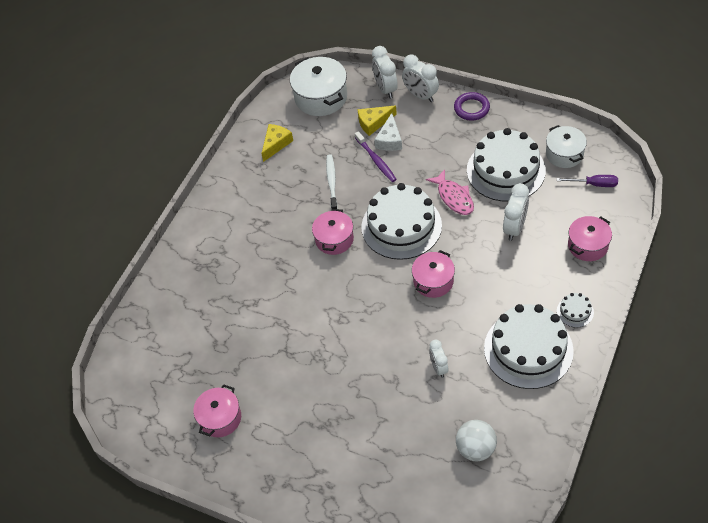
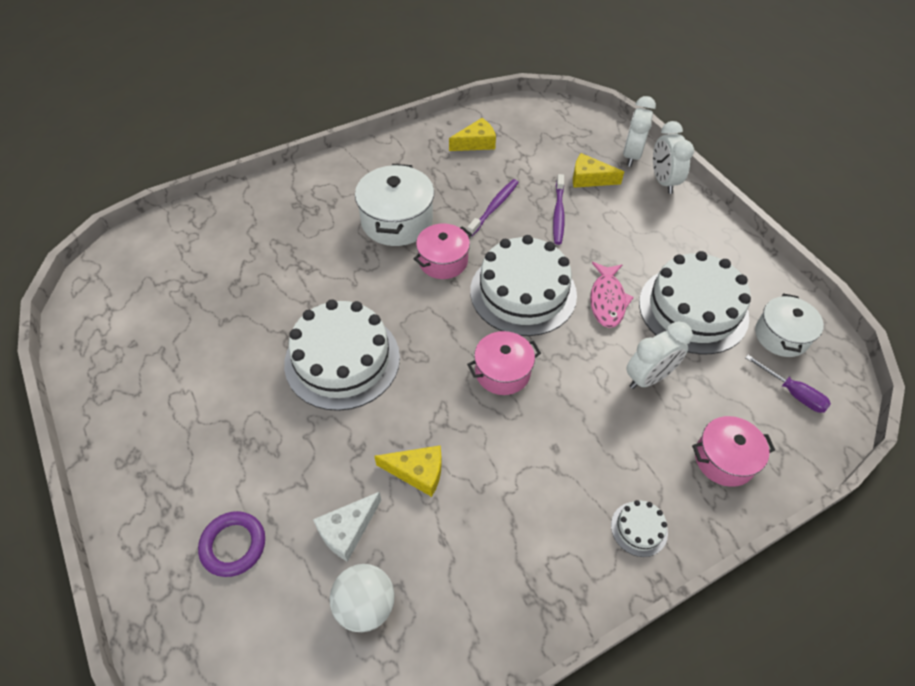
camera: 30 degrees right, 0 degrees up
pink pot [193,384,241,437] -> none
white pot [290,57,347,116] -> white pot moved to [355,164,434,246]
white toothbrush [326,154,338,210] -> purple toothbrush [467,179,519,236]
white cheese [374,113,402,151] -> white cheese moved to [313,492,381,562]
white clock [429,340,448,378] -> yellow cheese [374,446,442,497]
purple ring [454,92,490,121] -> purple ring moved to [198,511,265,577]
white cake [484,304,574,389] -> white cake moved to [284,299,400,411]

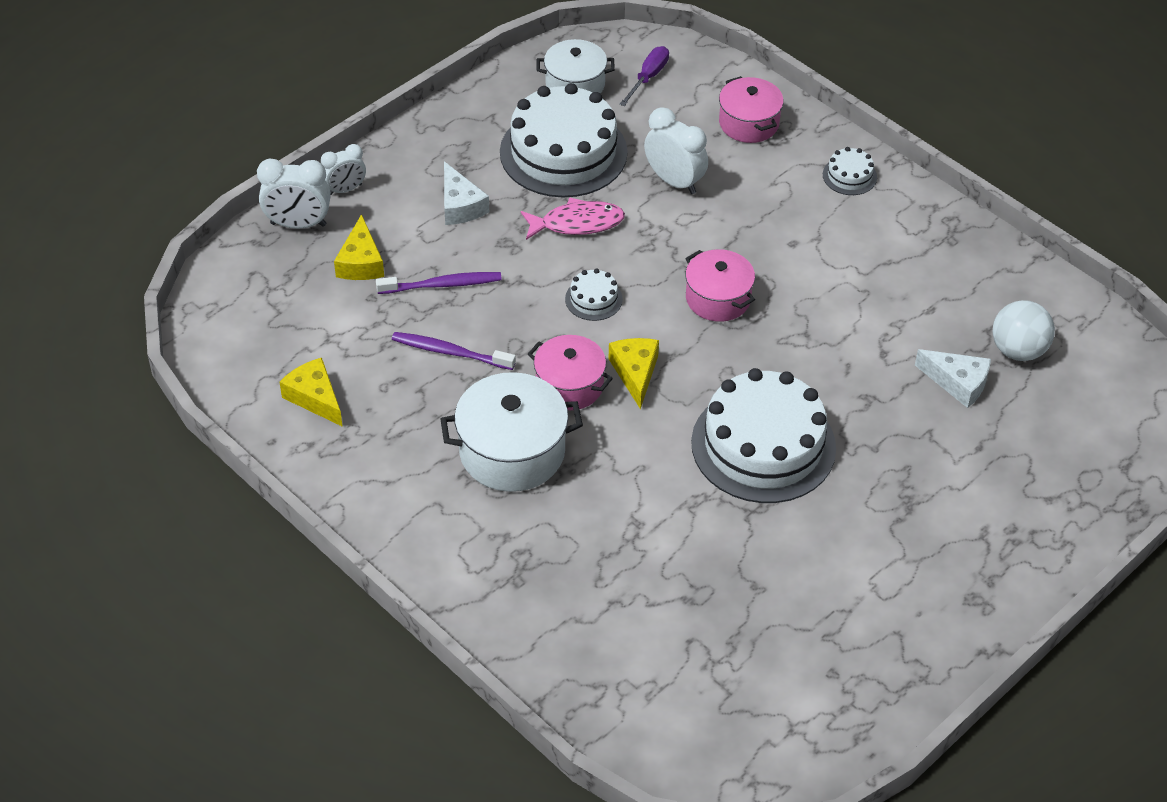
camera: 105 degrees left, 5 degrees down
purple ring [198,511,265,577] -> none
yellow cheese [374,446,442,497] -> yellow cheese moved to [608,338,659,409]
white cake [470,235,577,336] -> white cake [565,268,623,321], size x0.42
white clock [653,121,694,194] -> white clock [321,144,366,195], size x0.65
none -> white cheese [444,161,489,225]

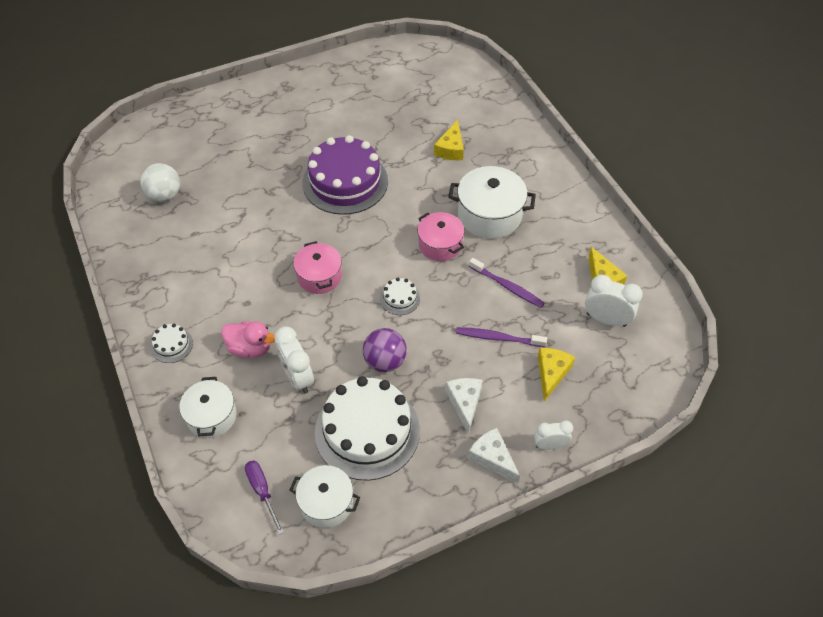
camera: 160 degrees left, 5 degrees up
white clock [257,158,330,229] -> white clock moved to [585,275,643,327]
pink fish [521,197,625,240] -> purple ball [363,328,407,372]
yellow cheese [608,338,659,409] -> yellow cheese moved to [434,120,464,160]
purple screwdriver [619,46,669,106] -> purple screwdriver turned 105 degrees clockwise [245,460,284,535]
white cake [691,368,836,503] -> purple cake [302,135,388,215]
pink pot [719,76,784,143] -> white pot [179,377,237,438]
white cheese [915,349,991,408] -> white cheese moved to [468,428,520,483]
none -> pink duck [221,321,275,358]

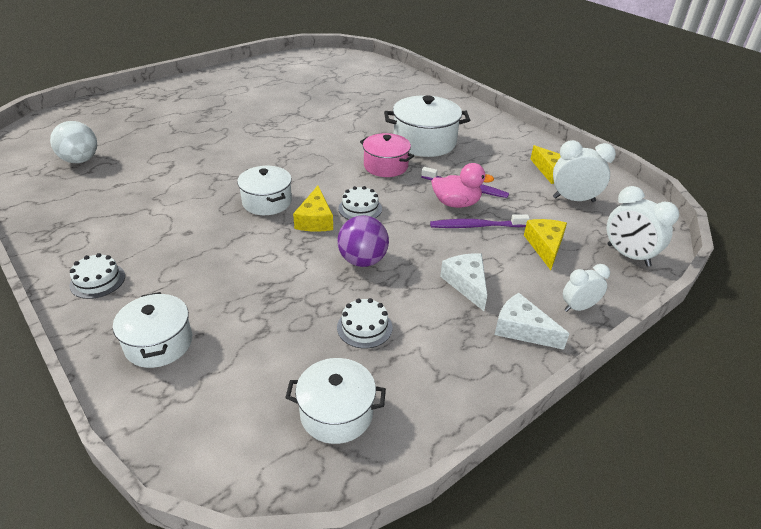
camera: 15 degrees left, 15 degrees down
pink duck [221,321,275,358] -> pink duck moved to [431,163,494,208]
purple screwdriver [245,460,284,535] -> none
white clock [274,326,314,394] -> white clock moved to [607,186,679,267]
pink pot [293,241,342,294] -> white pot [237,166,292,215]
purple cake [302,135,388,215] -> none
white cake [315,376,420,481] -> white cake [337,298,392,349], size x0.42
yellow cheese [434,120,464,160] -> yellow cheese moved to [293,186,333,232]

